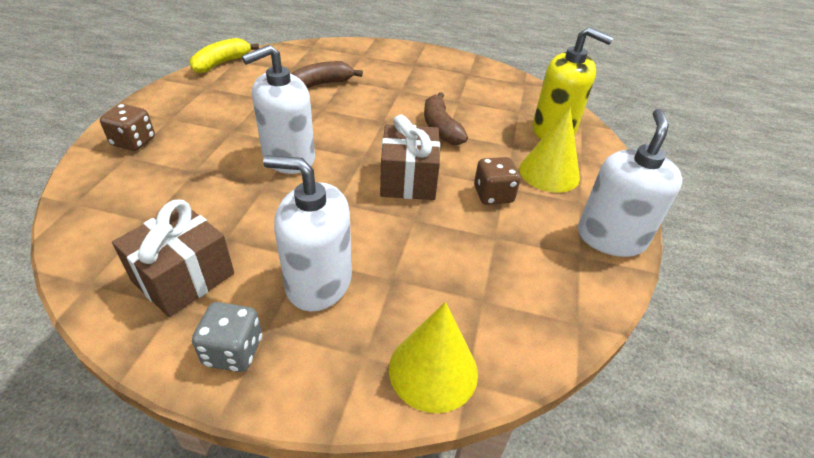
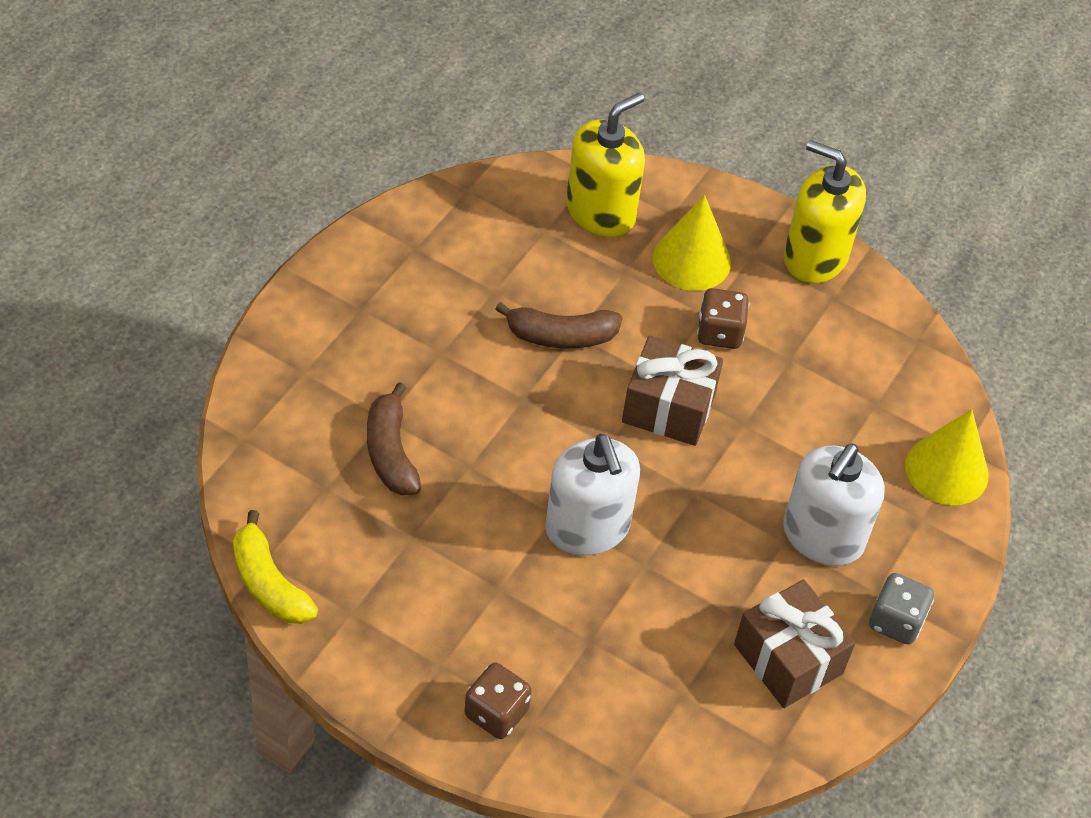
camera: 75 degrees left, 10 degrees up
white soap dispenser [578,109,682,257] -> yellow soap dispenser [784,140,866,283]

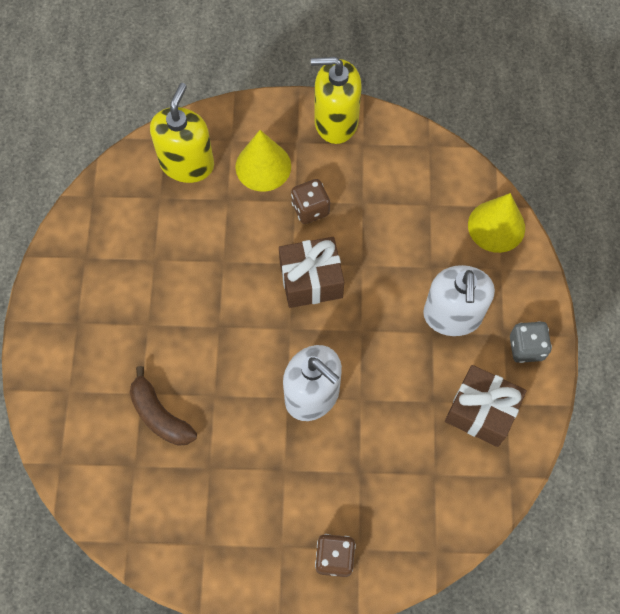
camera: 25 degrees left, 15 degrees up
yellow banana [233,510,318,624] -> none
brown banana [495,302,622,349] -> none

